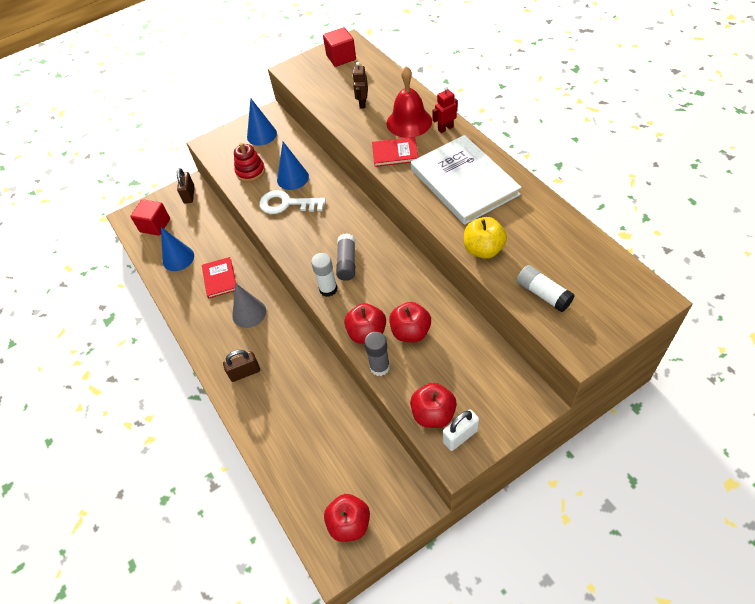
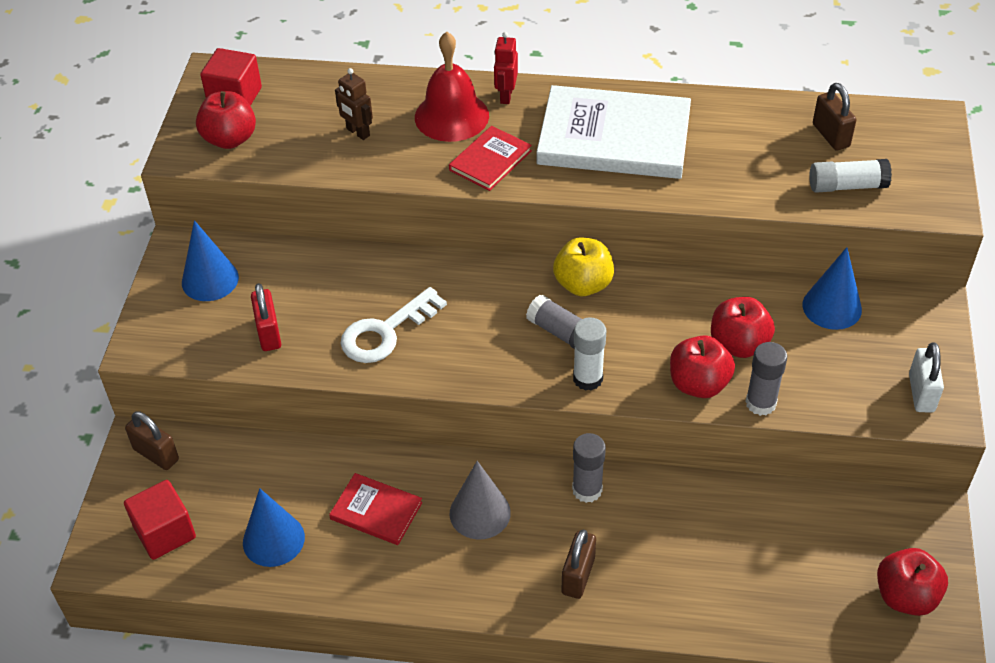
camera: 55 degrees left, 5 degrees down
red stacking toy [234,143,265,182] -> red padlock [251,283,281,351]
blue cone [277,142,309,190] -> blue cone moved to [803,247,862,330]
red apple [410,383,457,428] -> red apple moved to [196,91,256,149]
yellow apple [464,217,507,259] -> yellow apple moved to [553,238,614,296]
none -> grey glue stick [572,433,606,503]
none -> brown padlock [813,83,856,150]

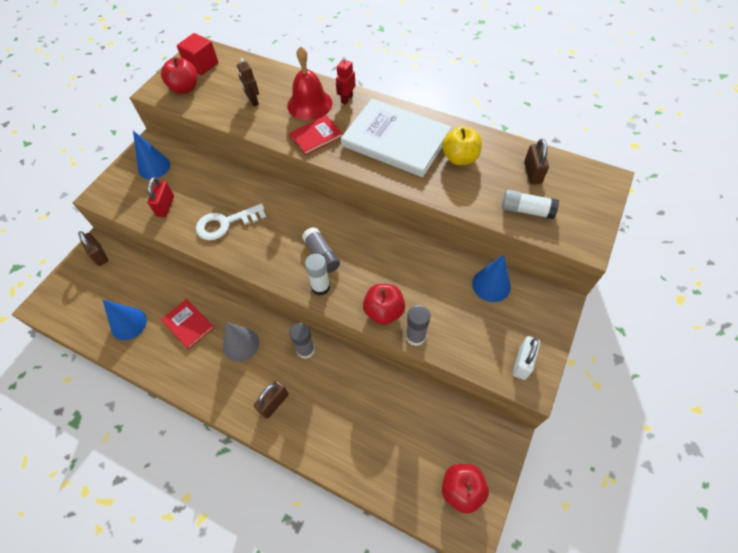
camera: 20 degrees right, 10 degrees up
red cube [124,480,196,560] -> none
yellow apple [553,238,614,296] -> yellow apple moved to [442,126,482,165]
red apple [711,297,775,358] -> none

